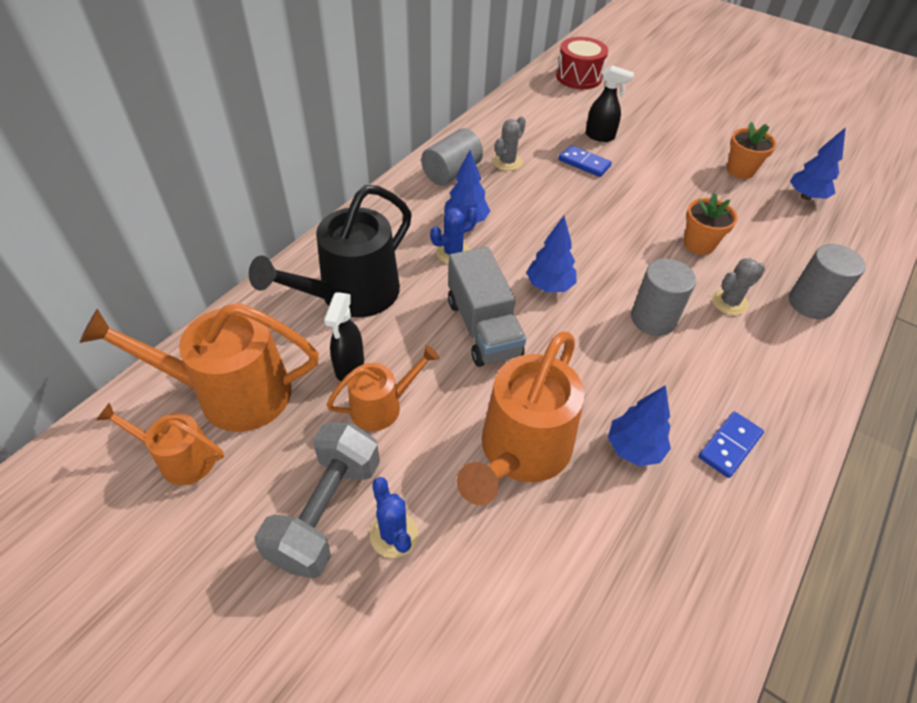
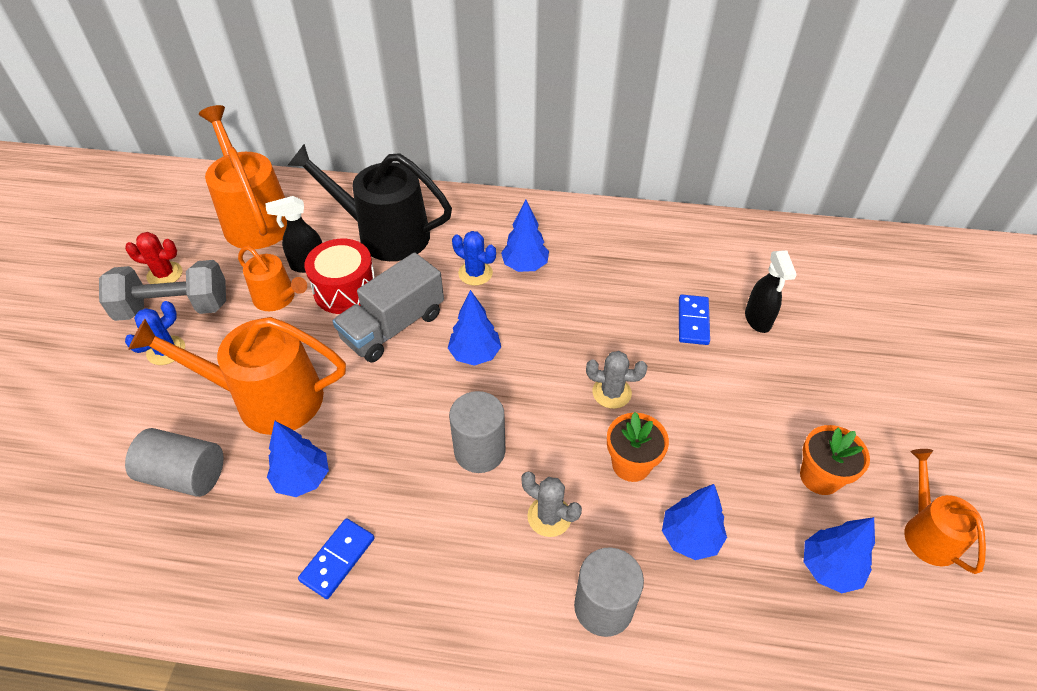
camera: 65 degrees right, 0 degrees up
orange watering can [96,402,224,485] -> orange watering can moved to [904,449,986,574]
grey cylinder [421,128,483,186] -> grey cylinder moved to [125,428,224,497]
grey cactus [493,116,526,171] -> grey cactus moved to [586,351,647,409]
red drum [556,37,608,89] -> red drum moved to [304,239,375,314]
blue domino [698,412,764,478] -> blue domino turned 75 degrees counterclockwise [298,518,375,599]
none -> red cactus [125,232,182,284]
none -> blue tree [662,484,727,560]

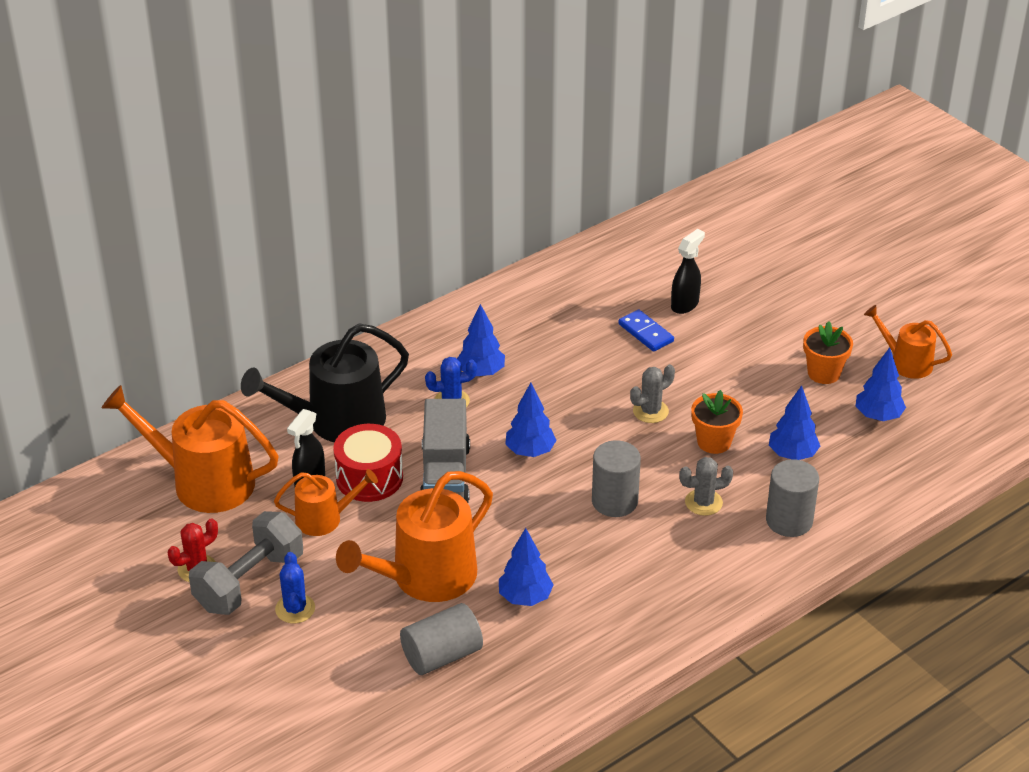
camera: 45 degrees left, 10 degrees down
blue domino [298,518,375,599] -> none
black spray bottle [745,250,797,333] -> black spray bottle turned 90 degrees counterclockwise [671,229,705,314]

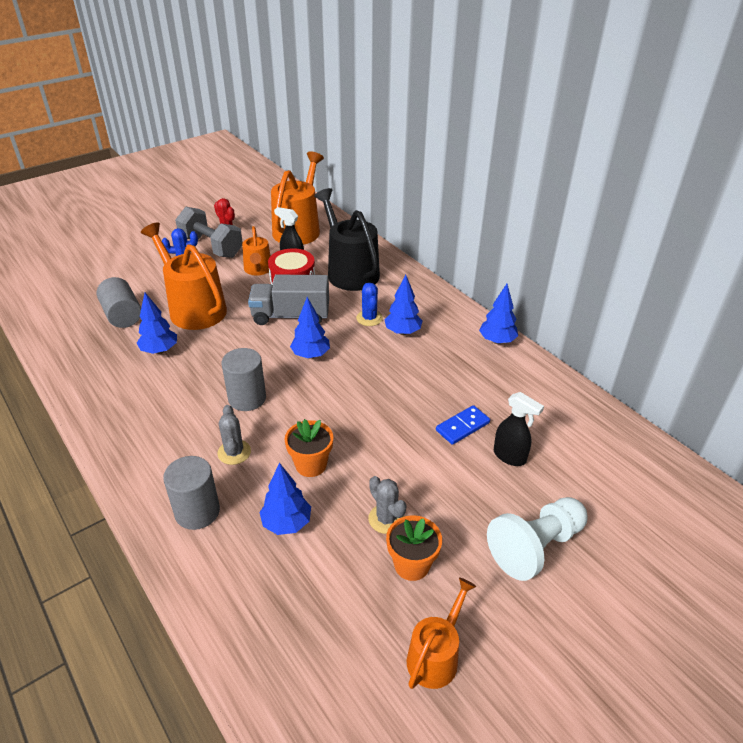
camera: 90 degrees right, 0 degrees up
grey cactus [630,364,675,423] -> grey cactus moved to [368,476,407,534]
blue tree [855,347,906,421] -> blue tree moved to [479,284,518,344]
none -> white pawn [487,497,587,581]

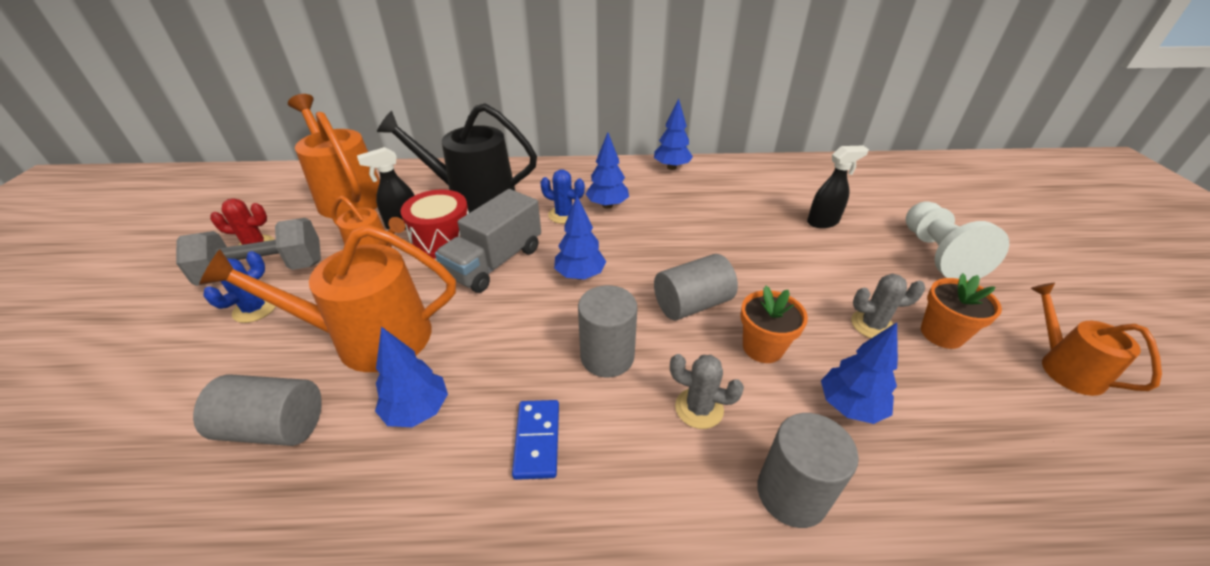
camera: 55 degrees left, 0 degrees up
blue domino [436,405,490,445] -> blue domino moved to [512,400,559,480]
none -> grey cylinder [654,254,738,320]

